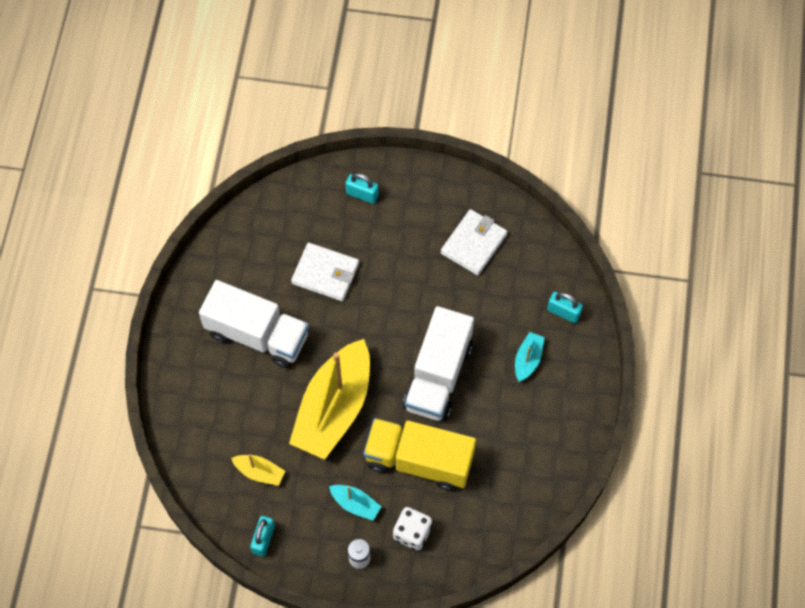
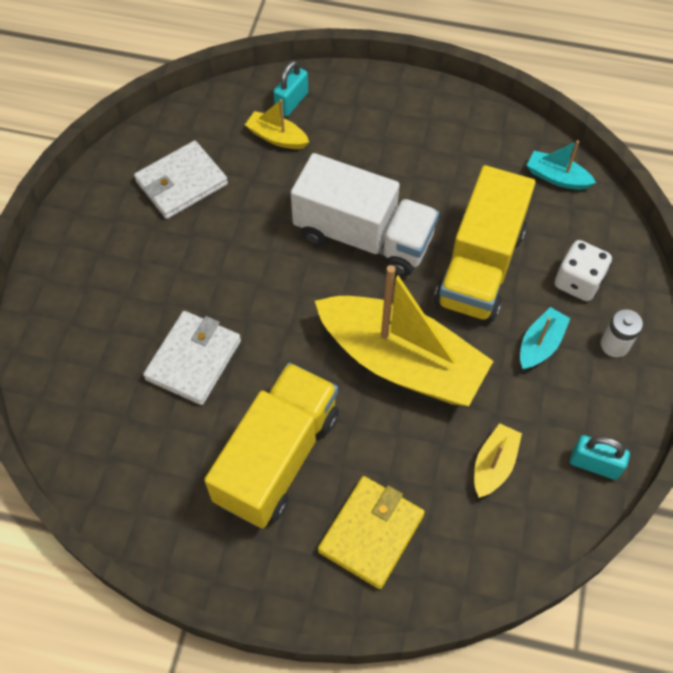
camera: 85 degrees left, 5 degrees down
white truck [199,280,309,368] -> yellow truck [204,363,339,528]
turquoise padlock [346,173,379,204] -> none
white wallet [441,209,508,275] -> white wallet turned 75 degrees counterclockwise [134,141,228,219]
turquoise boat [515,332,545,382] -> turquoise boat moved to [527,140,596,190]
none -> yellow boat [245,99,309,149]
none -> yellow wallet [318,476,425,589]

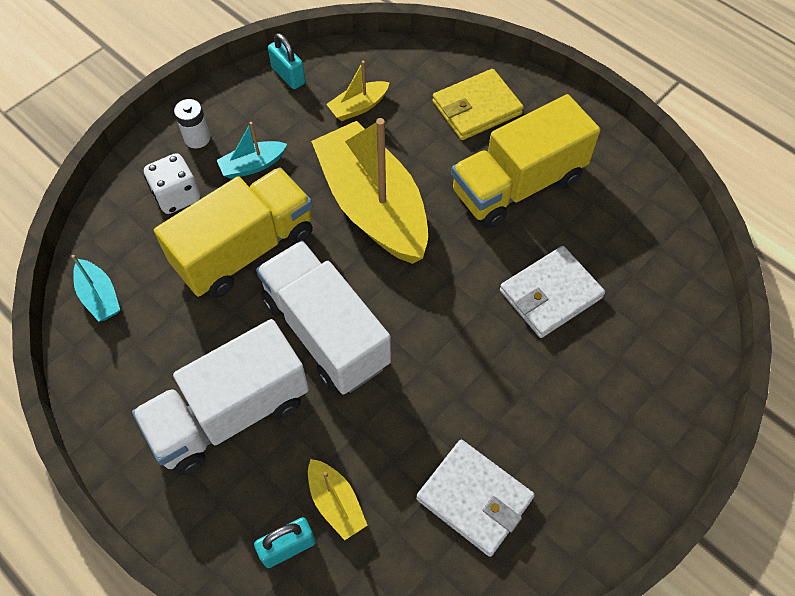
camera: 150 degrees left, 0 degrees up
white wallet [134,141,228,219] -> white wallet turned 45 degrees clockwise [416,440,535,557]
none -> white truck [132,319,309,476]

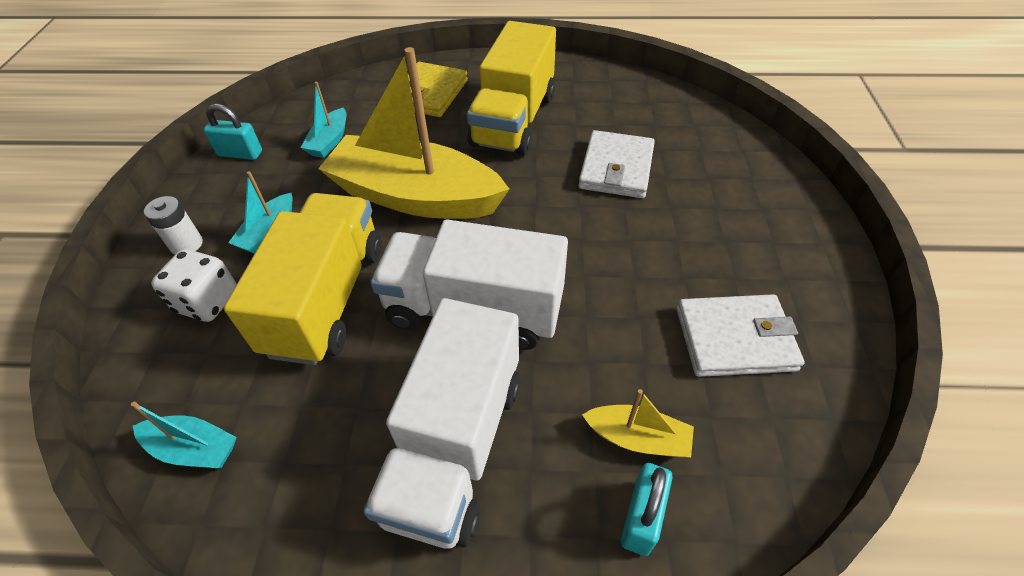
camera: 40 degrees left, 10 degrees down
yellow boat [326,61,390,121] -> turquoise boat [301,82,346,158]

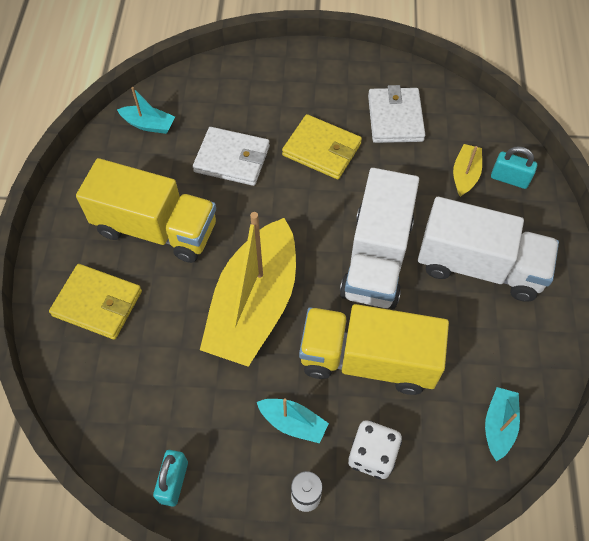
camera: 90 degrees left, 10 degrees up
turquoise boat [301,82,346,158] -> turquoise boat moved to [117,87,175,134]
none -> yellow wallet [282,114,362,179]

